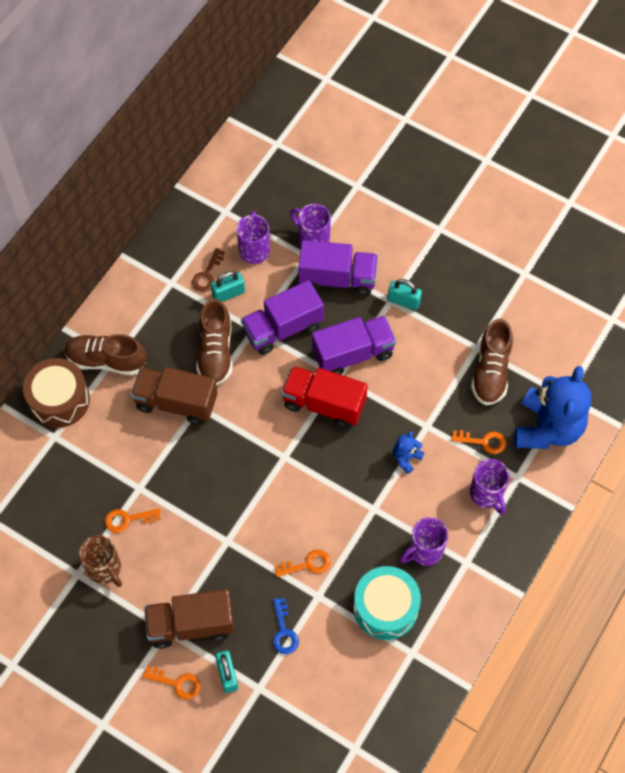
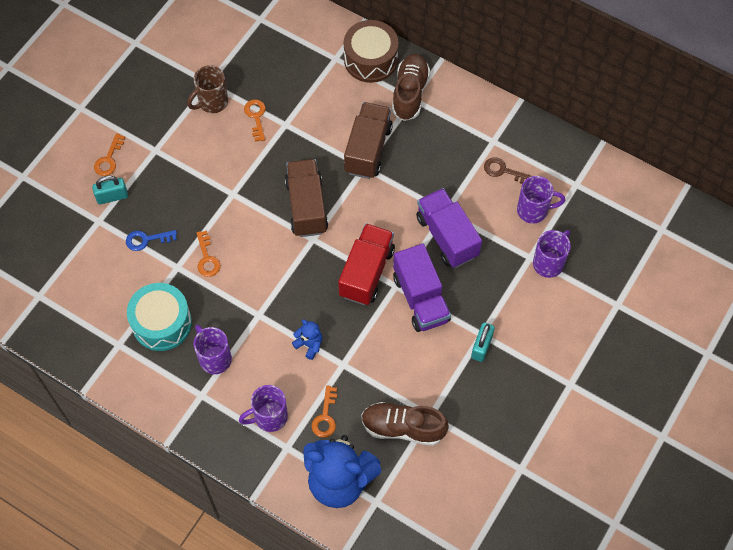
camera: 90 degrees right, 0 degrees up
brown truck [144,589,234,649] -> brown truck moved to [285,159,328,237]
brown shoe [197,299,233,385] -> none
turquoise padlock [211,271,245,302] -> none
purple truck [298,240,378,296] -> none

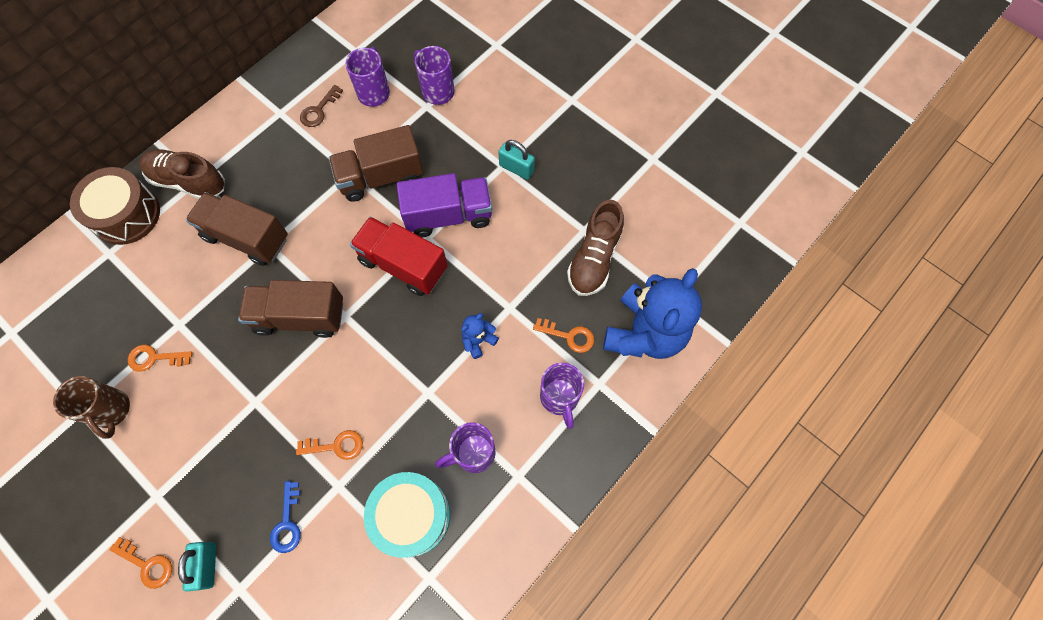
camera: 80 degrees left, 5 degrees up
purple truck [416,188,482,268] -> brown truck [329,125,423,202]

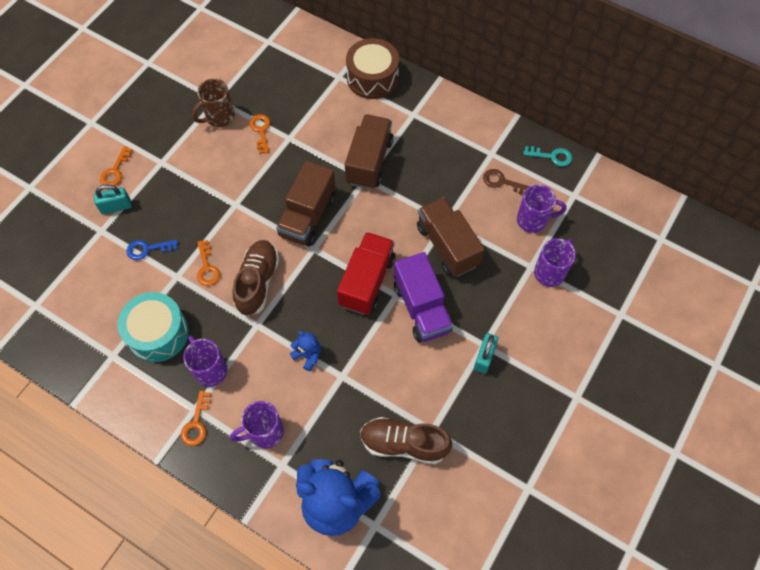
camera: 80 degrees right, 5 degrees down
brown shoe [139,149,225,199] -> brown shoe moved to [232,240,279,316]
brown truck [238,280,343,338] -> brown truck turned 150 degrees counterclockwise [276,161,335,247]
orange key [533,318,594,353] -> orange key moved to [181,390,211,446]
none -> turquoise key [523,146,572,166]

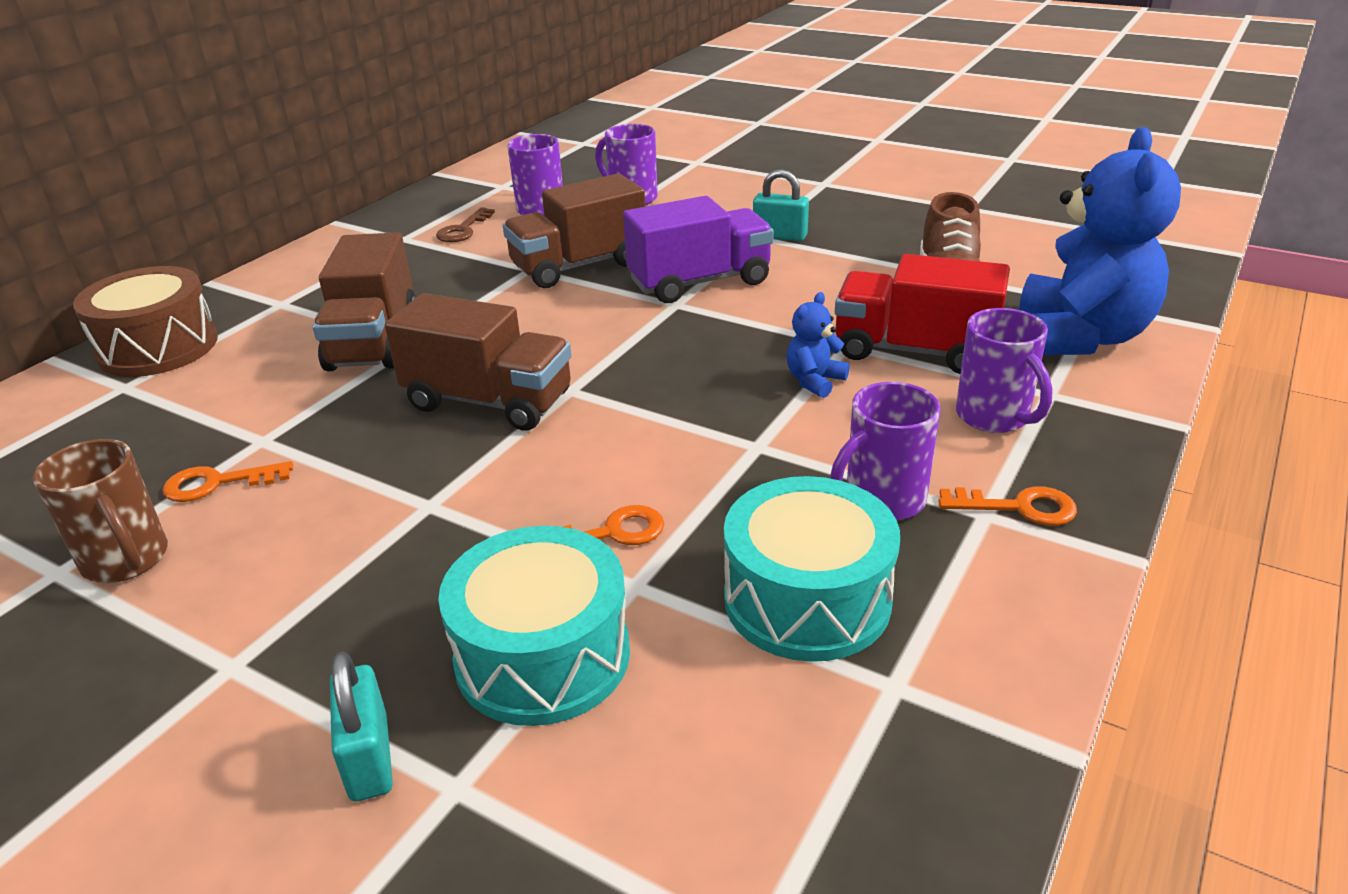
camera: 90 degrees left, 30 degrees down
orange key [100,146,132,186] -> none
blue key [126,239,178,260] -> turquoise drum [438,526,630,726]
brown shoe [232,240,279,316] -> none
red truck [337,232,395,315] -> red truck moved to [835,254,1010,374]
brown truck [345,114,393,189] -> brown truck turned 105 degrees counterclockwise [313,232,416,371]
turquoise key [523,146,572,166] -> none

